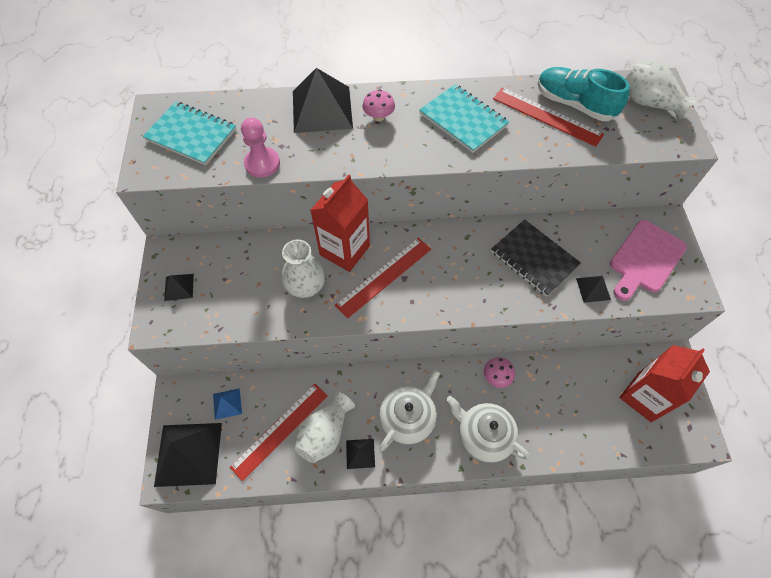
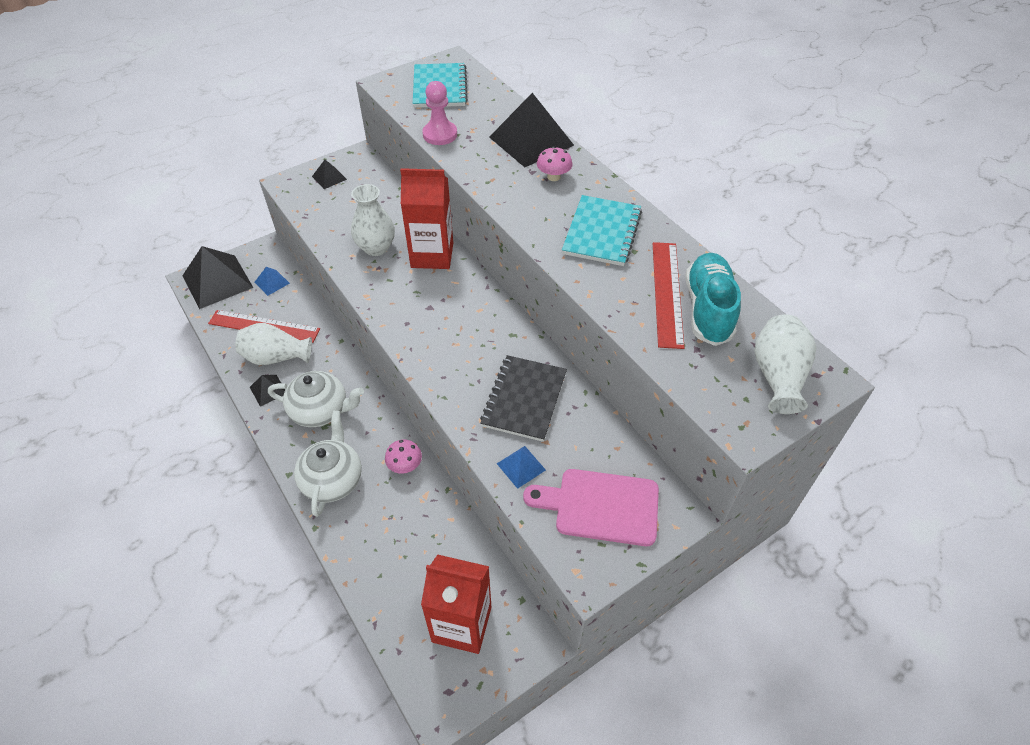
camera: 60 degrees right, 10 degrees down
red ruler [335,238,431,318] -> none
black pyramid [576,276,611,303] -> blue pyramid [497,446,546,489]

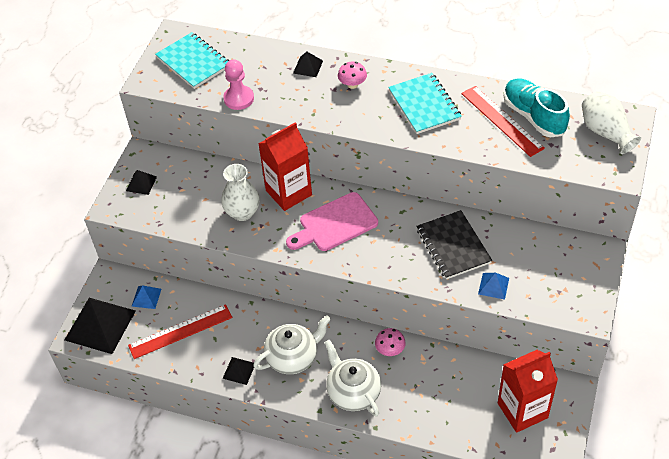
camera: 35 degrees left, 0 degrees up
white vase [235,323,312,365] -> none
black pyramid [489,93,574,167] -> black pyramid [293,51,323,77], size x0.47
pink cutting board [523,469,659,546] -> pink cutting board moved to [286,192,378,251]

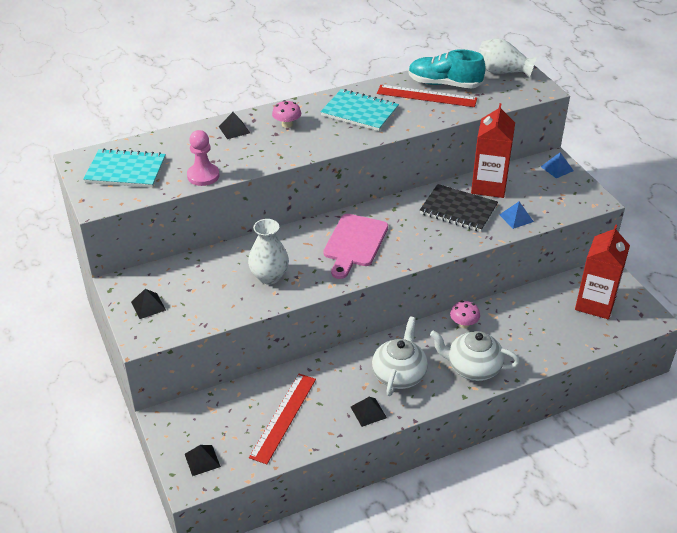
camera: 45 degrees left, 10 degrees down
black pyramid [65,298,136,354] -> black pyramid [185,445,221,476], size x0.47
blue pyramid [132,285,161,309] -> blue pyramid moved to [541,152,574,178]
red carton [258,122,312,211] -> red carton moved to [471,103,515,198]

